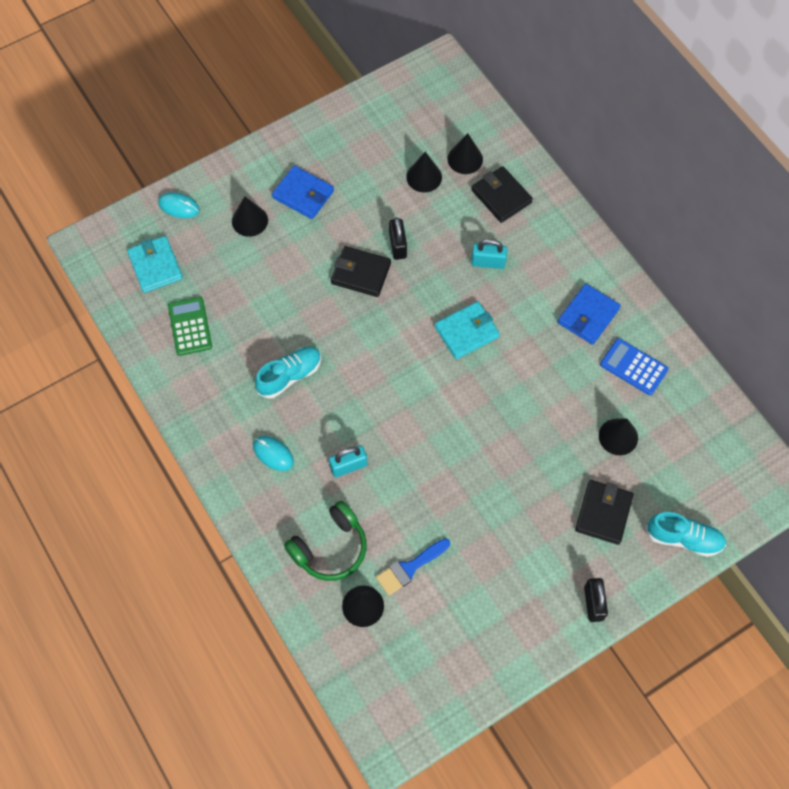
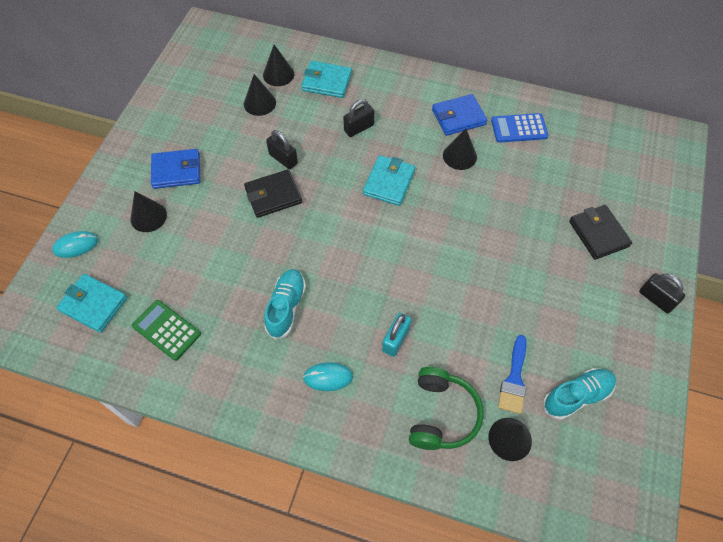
camera: 40 degrees left, 5 degrees down
black wallet [471,166,533,223] -> turquoise wallet [301,61,352,98]
turquoise padlock [471,239,507,269] -> black padlock [343,99,374,137]
blue wallet [558,284,621,345] -> blue wallet turned 75 degrees clockwise [432,94,487,136]
black cone [599,419,638,455] -> black cone moved to [443,128,477,170]
turquoise shoe [646,512,726,557] -> turquoise shoe moved to [543,368,616,420]

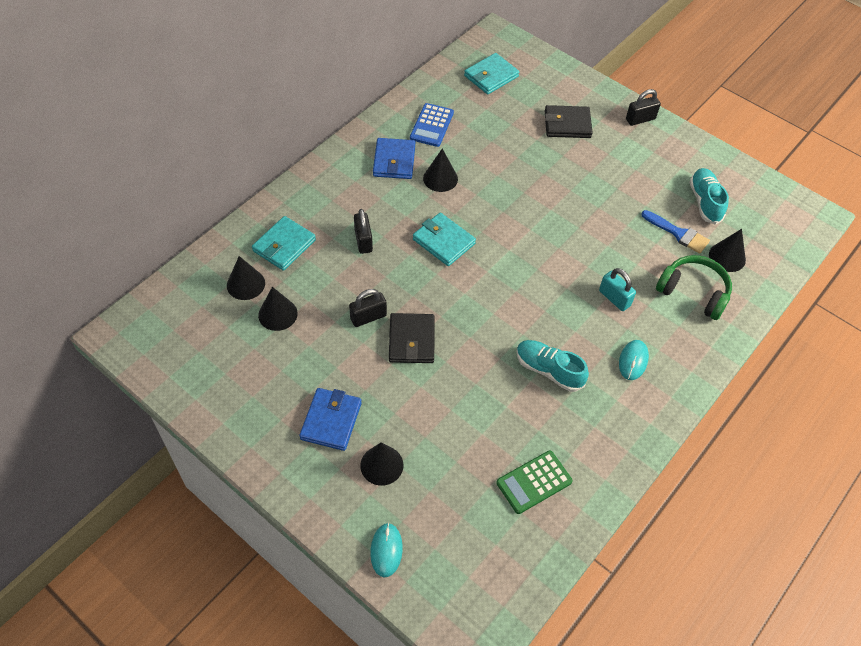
camera: 70 degrees left, 5 degrees down
turquoise wallet [56,274,127,333] -> turquoise wallet moved to [464,53,519,94]

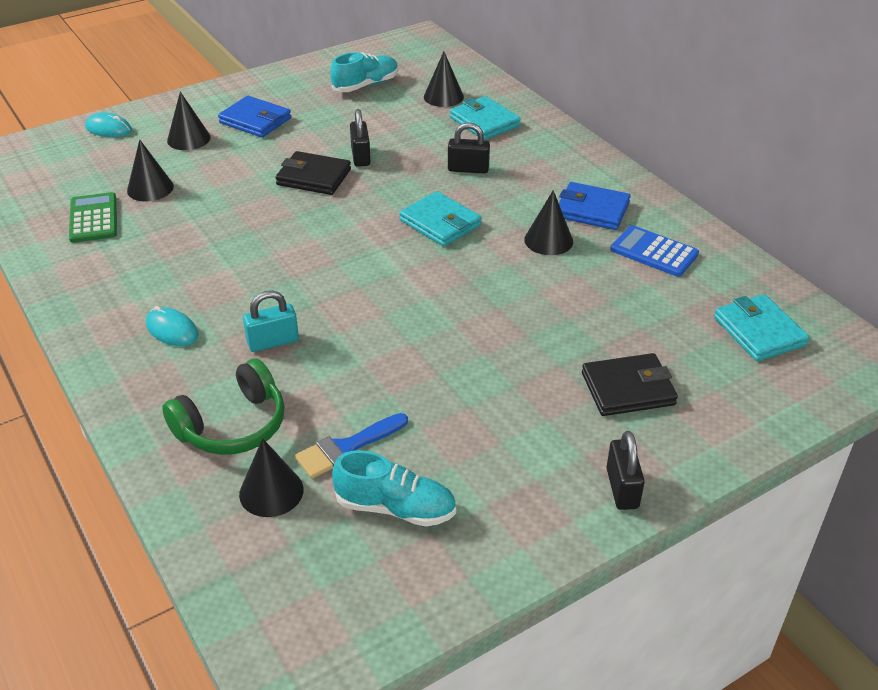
camera: 110 degrees right, 15 degrees down
black cone [258,287,298,331] -> black cone moved to [127,140,174,201]
turquoise wallet [413,213,476,266] -> turquoise wallet turned 75 degrees clockwise [399,191,482,246]
turquoise shoe [516,340,589,392] -> turquoise shoe moved to [330,52,398,92]
black wallet [545,105,593,138] -> black wallet turned 60 degrees clockwise [582,353,678,416]

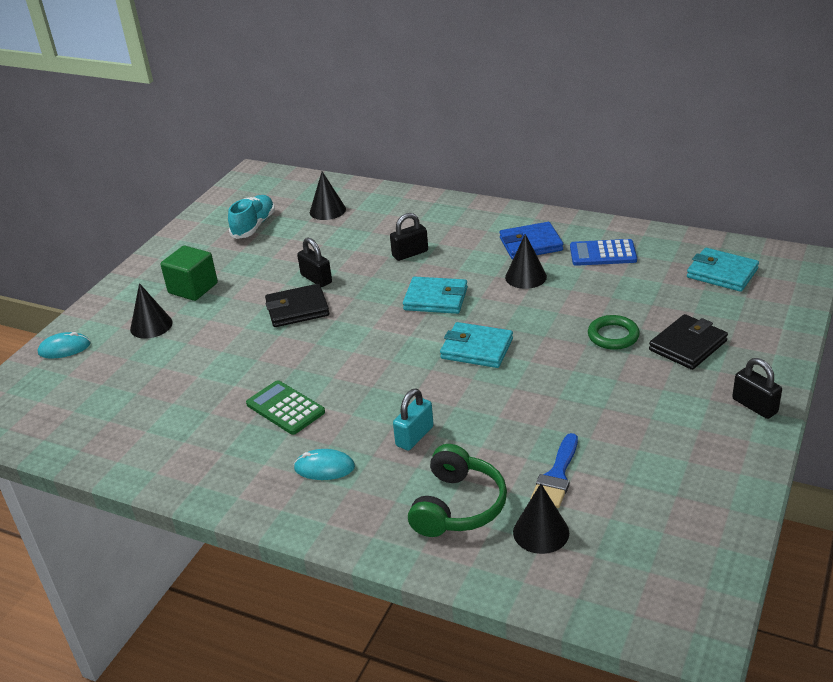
camera: 30 degrees left, 5 degrees down
green calculator [69,192,117,243] -> green calculator moved to [246,380,325,435]
black cone [127,140,174,201] -> none
blue wallet [218,96,291,138] -> green cube [160,246,218,301]
turquoise shoe [332,450,456,526] -> none
turquoise wallet [450,96,521,140] -> turquoise wallet moved to [440,322,513,368]
none -> green ring [588,315,640,350]

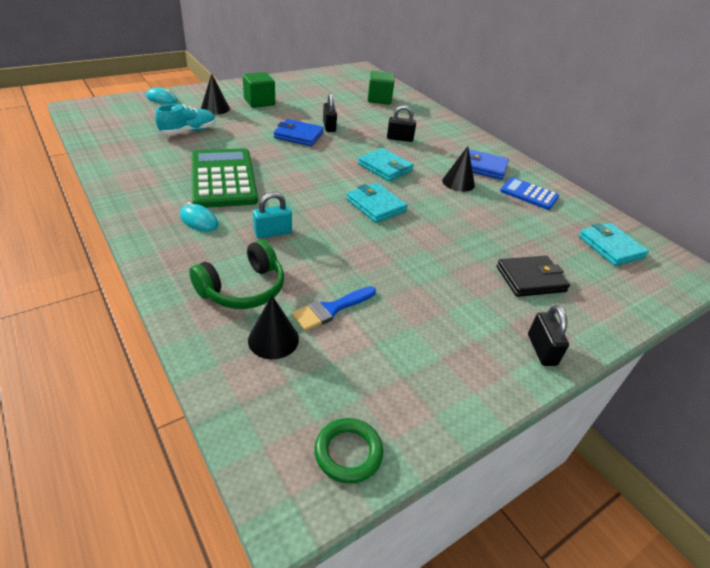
camera: 25 degrees right, 5 degrees up
turquoise shoe [228,195,275,239] -> turquoise shoe moved to [155,104,216,135]
green calculator [246,380,325,435] -> green calculator [191,148,258,208], size x1.81
black wallet [265,284,329,327] -> blue wallet [274,119,324,146]
black cone [310,171,346,220] -> green cube [368,71,394,105]
green ring [588,315,640,350] -> green ring moved to [314,418,383,483]

